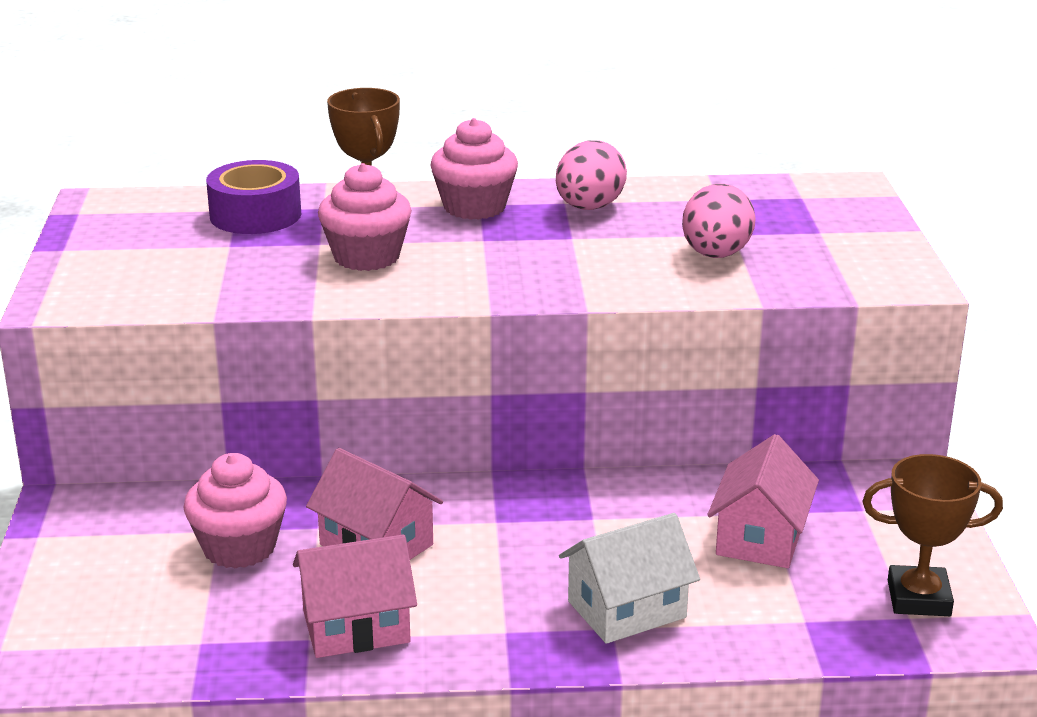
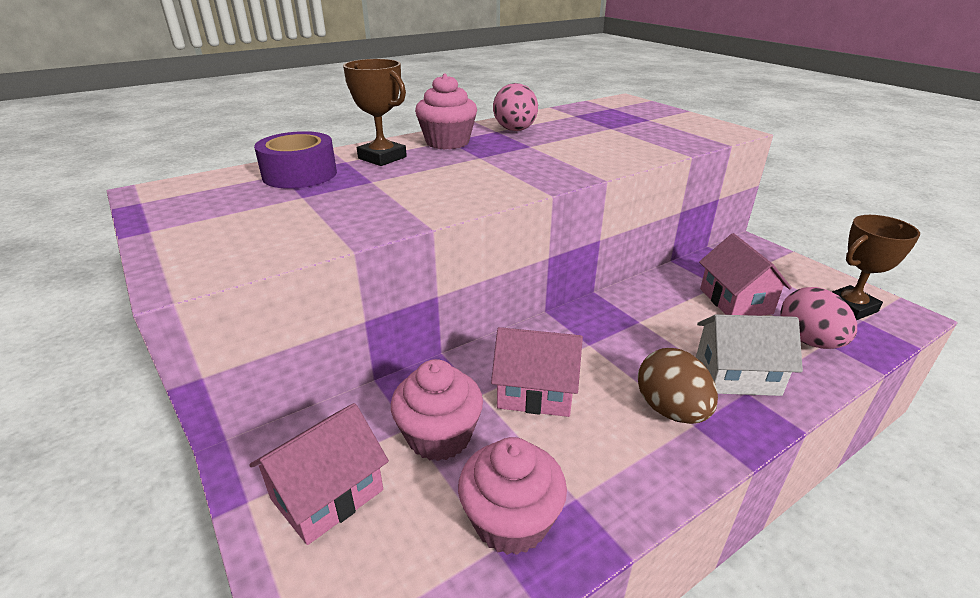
camera: 30 degrees left, 5 degrees up
pink house [293,535,417,658] -> pink house moved to [249,403,389,545]
pink cupcake [318,163,412,271] -> pink cupcake moved to [458,437,567,555]
white house [559,513,700,644] -> white house turned 60 degrees clockwise [696,314,803,396]
pink egg [682,184,756,258] -> pink egg moved to [780,287,857,349]
none -> brown egg [638,348,718,424]

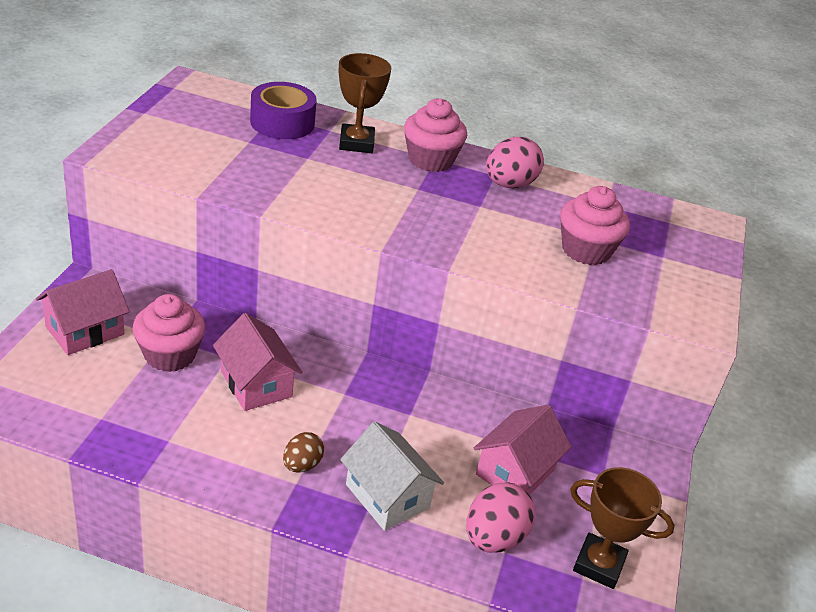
camera: 45 degrees right, 5 degrees up
pink house [249,403,389,545] -> pink house turned 45 degrees counterclockwise [36,269,130,355]
pink cupcake [458,437,567,555] -> pink cupcake moved to [560,186,630,265]
brown egg [638,348,718,424] -> brown egg [283,432,324,472], size x0.61

